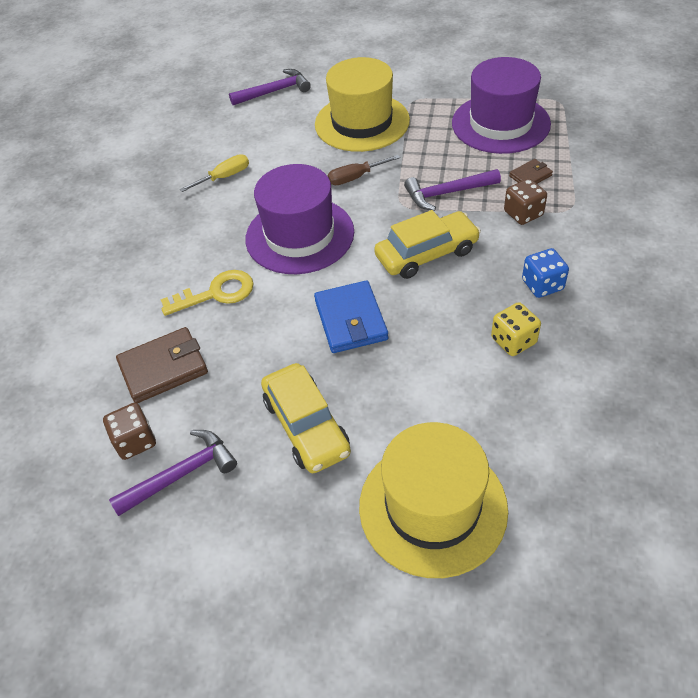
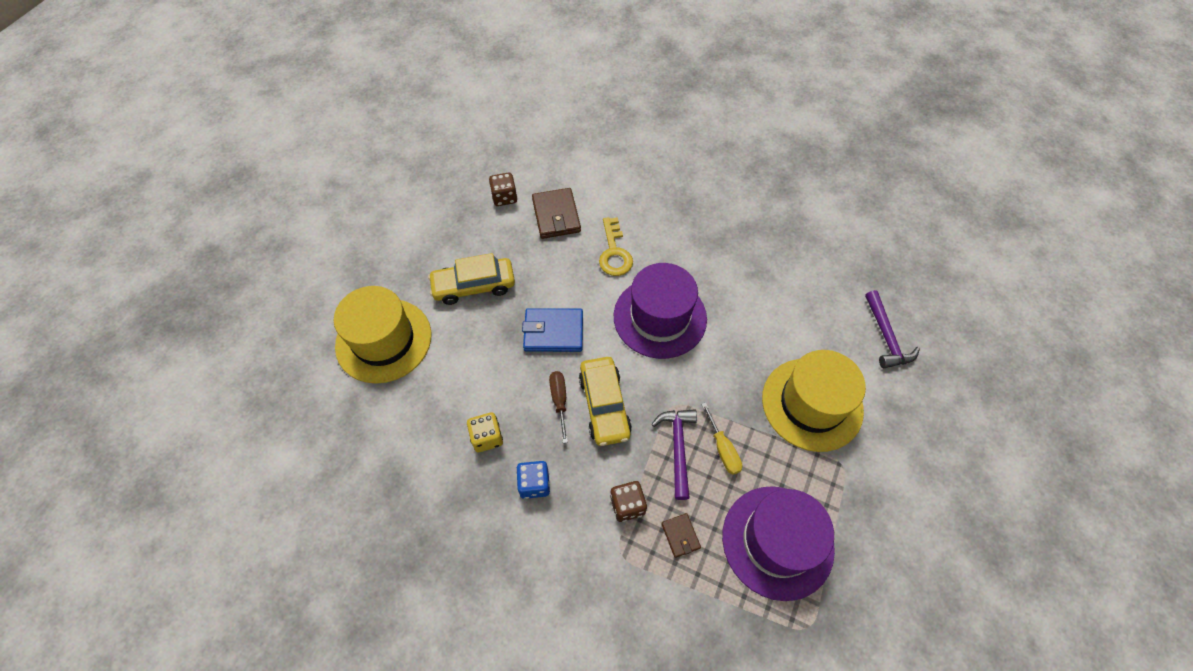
camera: 100 degrees right, 10 degrees up
purple hammer [109,430,237,516] -> none
yellow screwdriver [180,154,249,192] -> yellow screwdriver moved to [701,403,742,475]
brown screwdriver [327,155,400,185] -> brown screwdriver moved to [549,371,568,443]

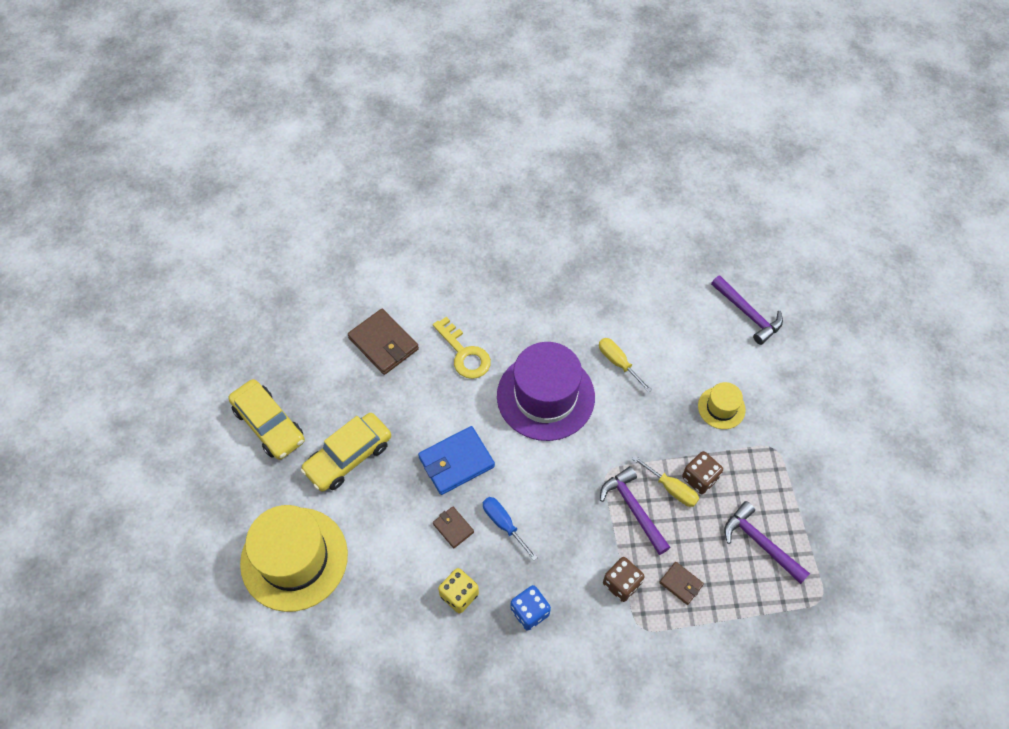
camera: 30 degrees left, 0 degrees up
brown dice [489,172,517,206] -> brown dice moved to [682,451,723,494]
brown screwdriver [549,371,568,443] -> blue screwdriver [483,497,538,561]
yellow car [579,357,632,446] -> yellow car moved to [228,379,305,460]
purple hat [722,486,835,601] -> purple hammer [724,501,810,584]
yellow hat [762,350,866,452] -> yellow hat [698,382,746,429], size x0.48
none -> brown wallet [433,507,474,548]
none -> yellow screwdriver [599,338,652,393]

